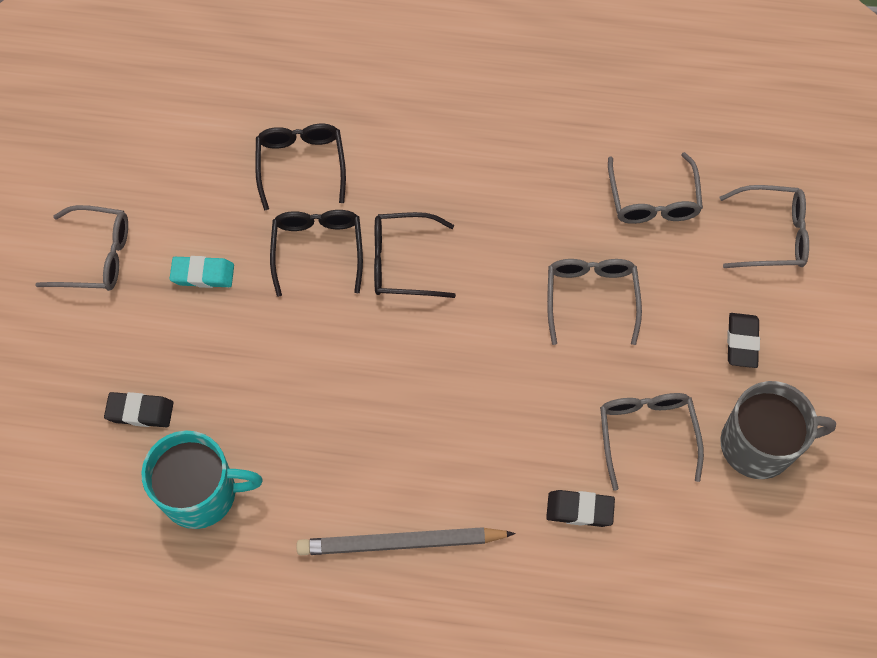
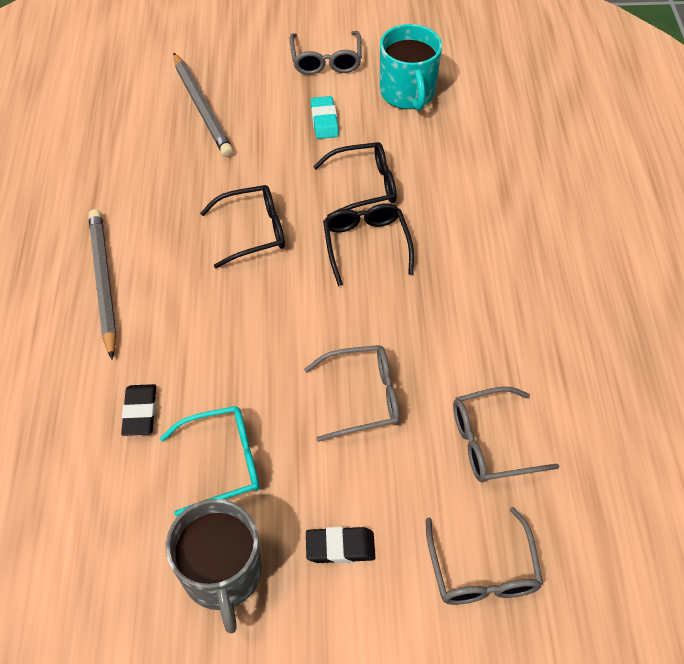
camera: 80 degrees right, 10 degrees down
black eraser [104,392,173,427] -> grey pencil [173,53,233,157]
turquoise mug [141,431,263,529] -> turquoise mug moved to [380,24,442,111]
black glasses [255,124,346,211] -> black glasses moved to [200,185,285,269]
grey glasses [600,393,704,491] -> turquoise glasses [160,406,259,516]

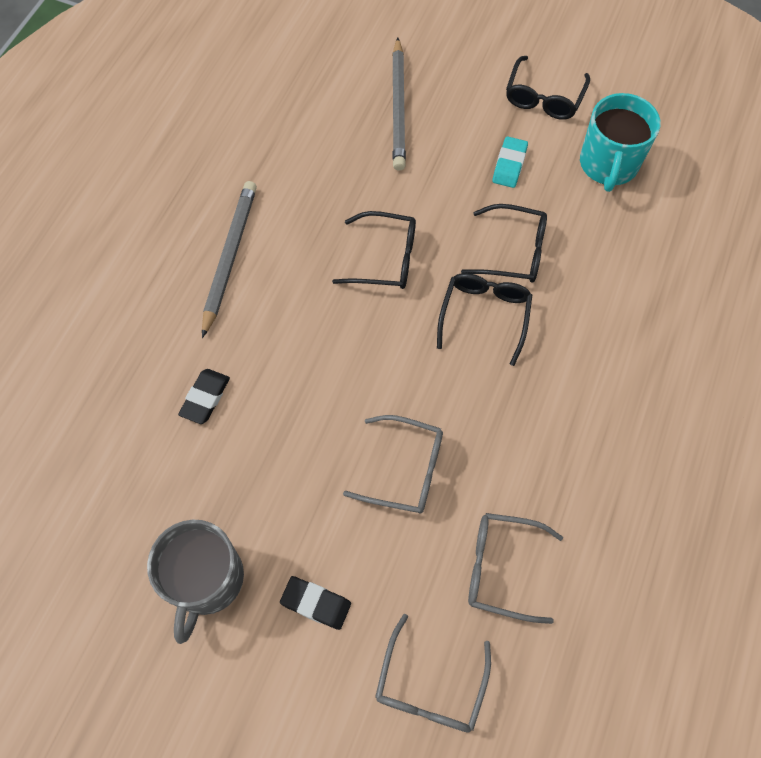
camera: 25 degrees right, 10 degrees up
turquoise glasses [160,406,259,516] -> none
grey glasses [290,31,362,75] -> black glasses [506,56,590,120]

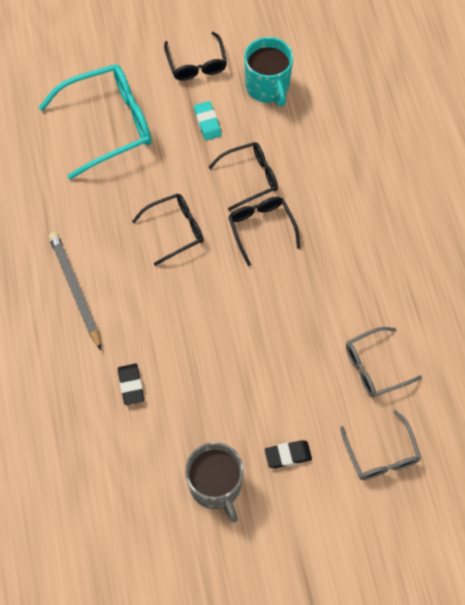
camera: 35 degrees left, 0 degrees up
grey glasses [343,415,443,514] -> none
grey pencil [392,38,406,171] -> turquoise glasses [38,64,152,180]

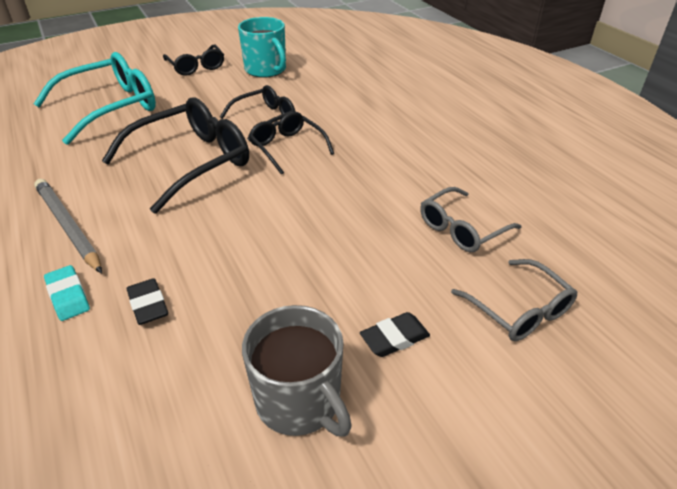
camera: 15 degrees left, 25 degrees down
black glasses [132,193,203,266] -> black glasses [102,97,249,214], size x1.72
turquoise eraser [194,101,222,141] -> turquoise eraser moved to [44,265,90,321]

